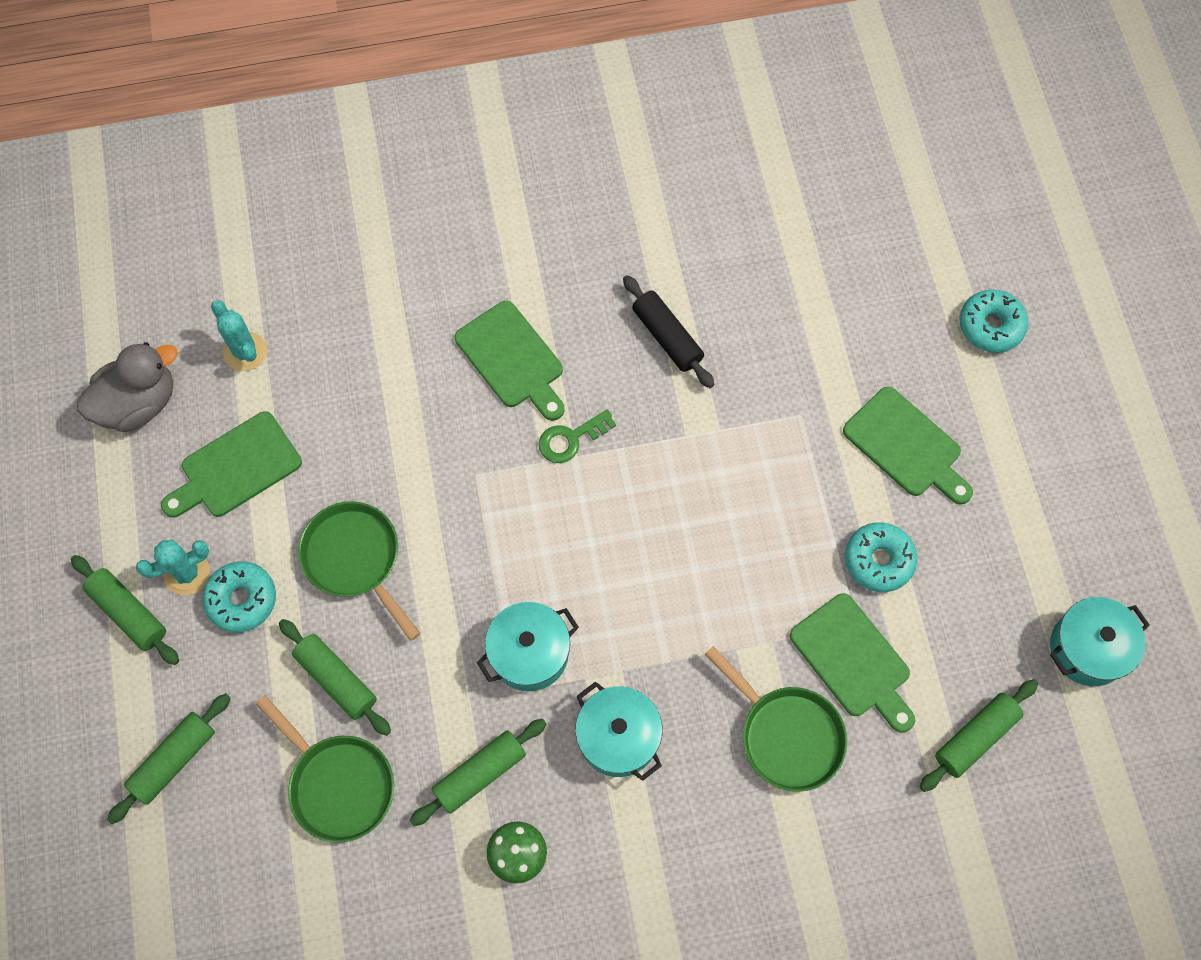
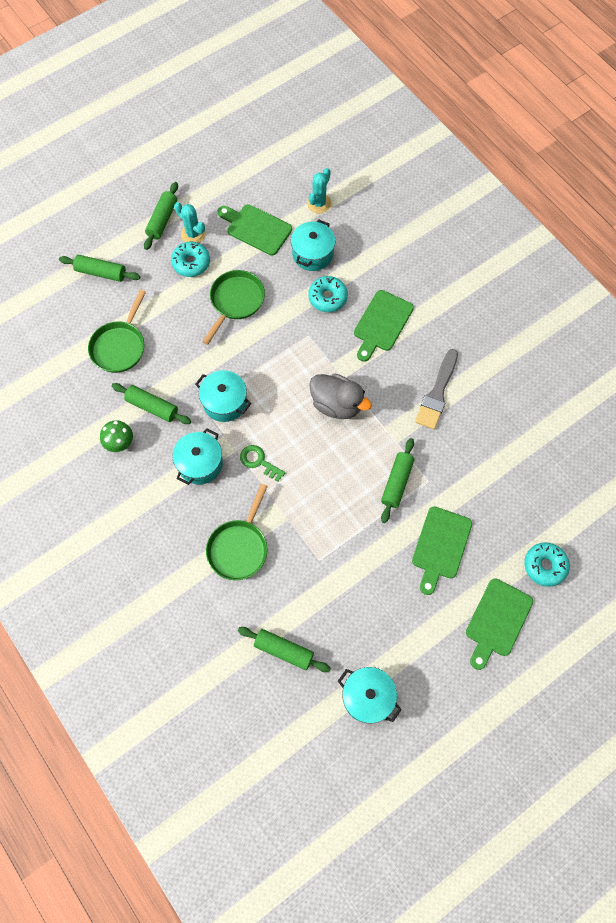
camera: 65 degrees right, 0 degrees up
grey duck [77,342,178,432] -> grey duck moved to [309,373,372,419]
green rolling pin [279,619,391,736] -> green rolling pin moved to [381,438,414,523]
green key [539,409,616,463] -> green key moved to [240,445,285,481]
black rolling pin [623,275,714,388] -> grey brush [415,349,458,429]
green cutting board [790,593,915,733] -> green cutting board moved to [466,578,533,670]
turquoise donut [845,522,917,592] -> turquoise donut moved to [308,276,348,312]
none -> turquoise pot [291,219,335,271]

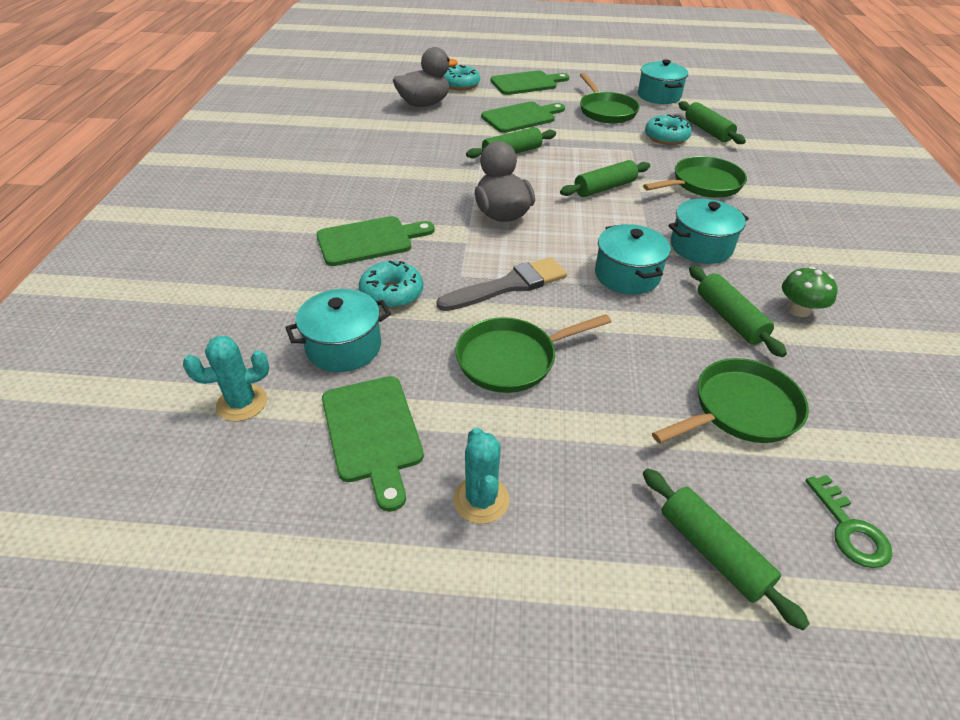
camera: 140 degrees left, 25 degrees down
green rolling pin [144,182,178,250] -> green rolling pin moved to [560,160,650,197]
turquoise donut [171,242,210,277] -> turquoise donut moved to [645,114,692,145]
green key [240,445,285,481] -> green key moved to [806,475,892,568]
grey brush [415,349,458,429] -> grey brush moved to [437,257,567,311]
none -> grey duck [393,47,458,107]
none -> green pan [580,73,640,124]

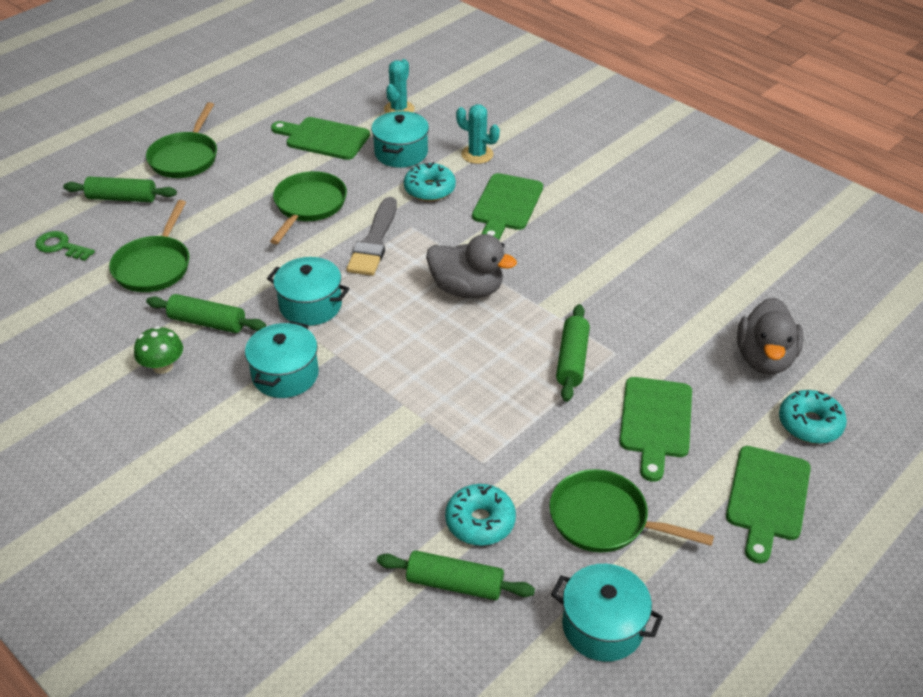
camera: 130 degrees right, 0 degrees up
turquoise cactus [453,428,509,524] -> turquoise cactus moved to [456,104,500,164]
green rolling pin [560,160,650,197] -> none
green pan [643,156,747,198] -> green pan moved to [146,102,217,178]

